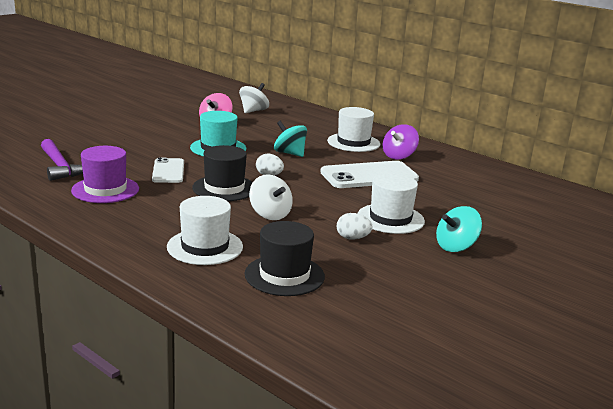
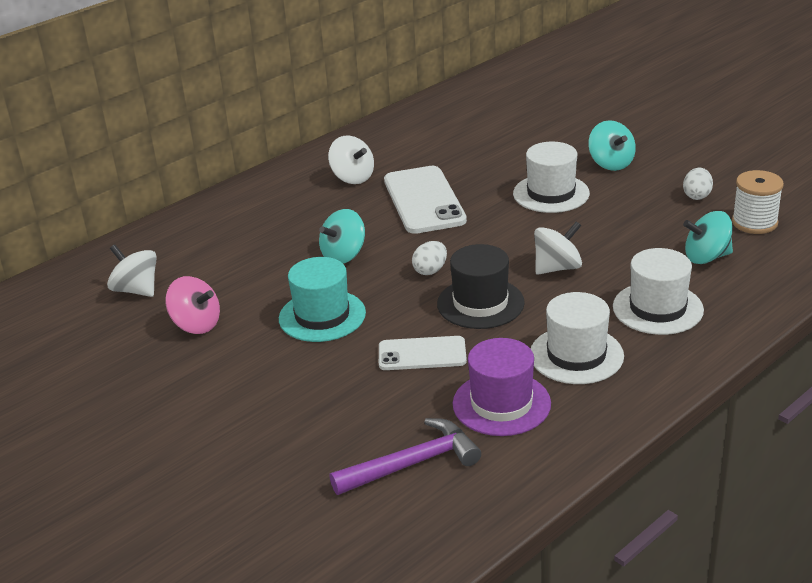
camera: 80 degrees left, 10 degrees up
black hat [244,221,325,296] -> turquoise spinning top [683,211,733,264]
white hat [327,107,380,152] -> white hat moved to [531,292,624,384]
white egg [337,213,372,240] -> white egg moved to [683,168,713,200]
purple spinning top [383,124,419,160] -> white spinning top [328,135,374,184]
none -> white spool [732,170,784,234]

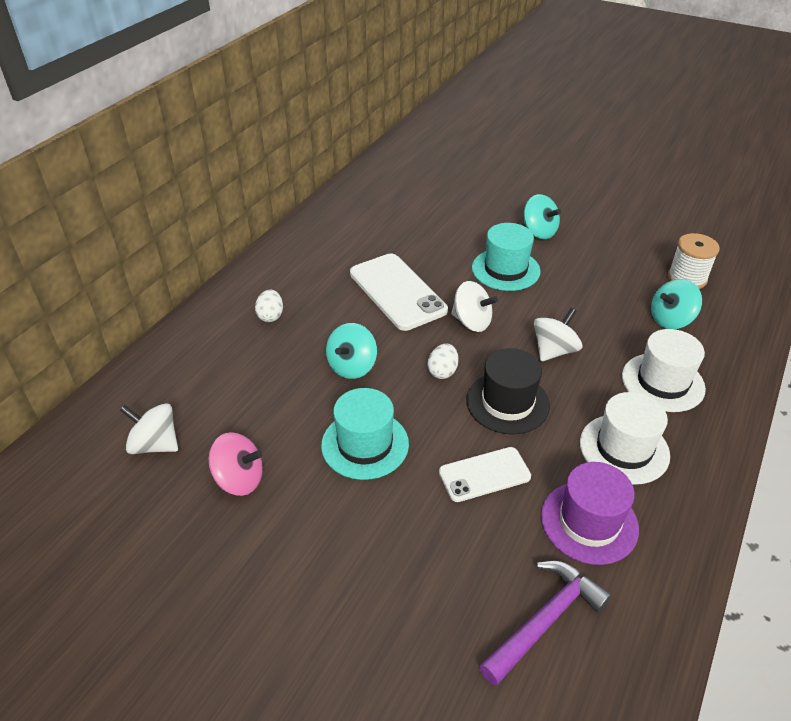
camera: 20 degrees left, 10 degrees up
white spinning top [328,135,374,184] -> white spinning top moved to [451,281,498,332]
white hat [513,142,590,213] -> turquoise hat [472,223,541,291]
white egg [683,168,713,200] -> white egg moved to [255,290,283,322]

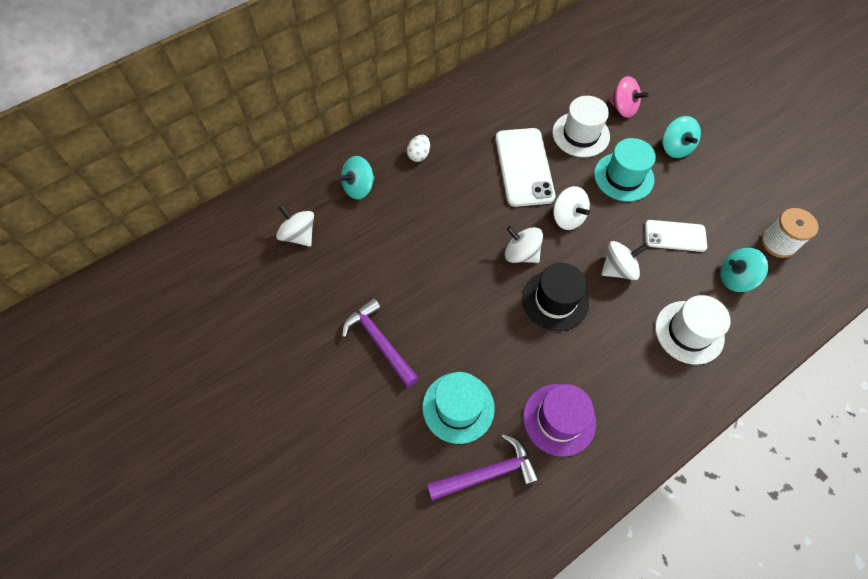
camera: 25 degrees right, 20 degrees up
pink spinning top [209,432,263,496] -> pink spinning top moved to [608,76,649,118]
turquoise hat [321,388,409,480] -> turquoise hat moved to [422,372,495,444]
turquoise spinning top [326,323,377,379] -> turquoise spinning top moved to [338,156,375,199]
white egg [428,344,458,379] -> white spinning top [505,226,543,263]
white phone [439,447,531,502] -> white phone moved to [645,220,707,252]
white hat [580,392,670,485] -> white hat moved to [552,96,610,157]
none -> purple hammer [342,297,419,387]

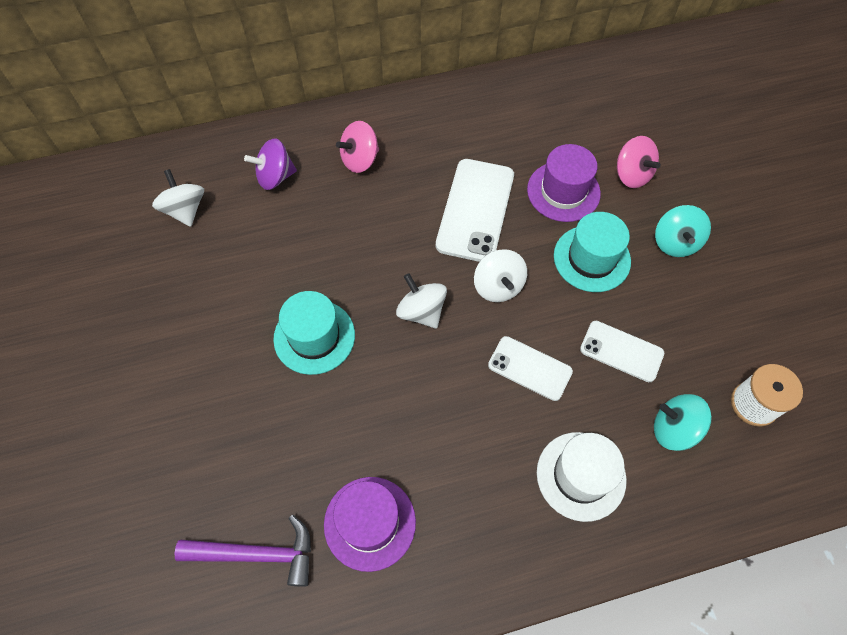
camera: 20 degrees right, 0 degrees up
turquoise spinning top [338,156,375,199] -> purple spinning top [244,138,297,190]
purple hammer [342,297,419,387] -> none
white egg [407,135,430,162] -> pink spinning top [336,121,379,173]
turquoise hat [422,372,495,444] -> turquoise hat moved to [273,291,355,375]
black hat [522,263,589,331] -> none
white hat [552,96,610,157] -> purple hat [527,144,601,222]
white spinning top [601,241,648,280] -> white phone [488,336,573,401]

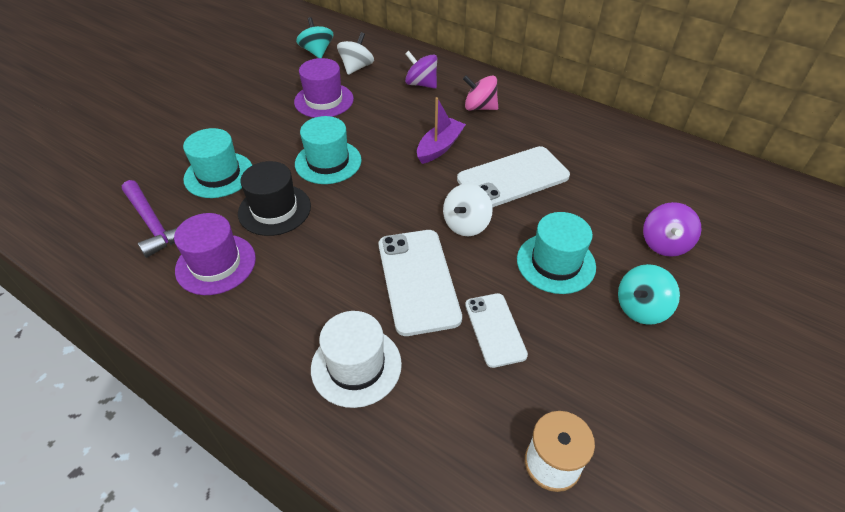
camera: 50 degrees right, 15 degrees down
white spinning top [396,273,447,329] -> none
white phone [488,336,573,401] -> white phone [379,230,462,336], size x1.64
purple hat [527,144,601,222] -> purple hat moved to [294,58,354,118]
pink spinning top [617,136,661,188] -> purple spinning top [643,202,702,257]
turquoise spinning top [654,394,712,451] -> turquoise spinning top moved to [296,17,334,58]
none -> turquoise hat [183,128,252,198]
none -> black hat [238,161,311,236]
none -> purple boat [417,97,466,164]

